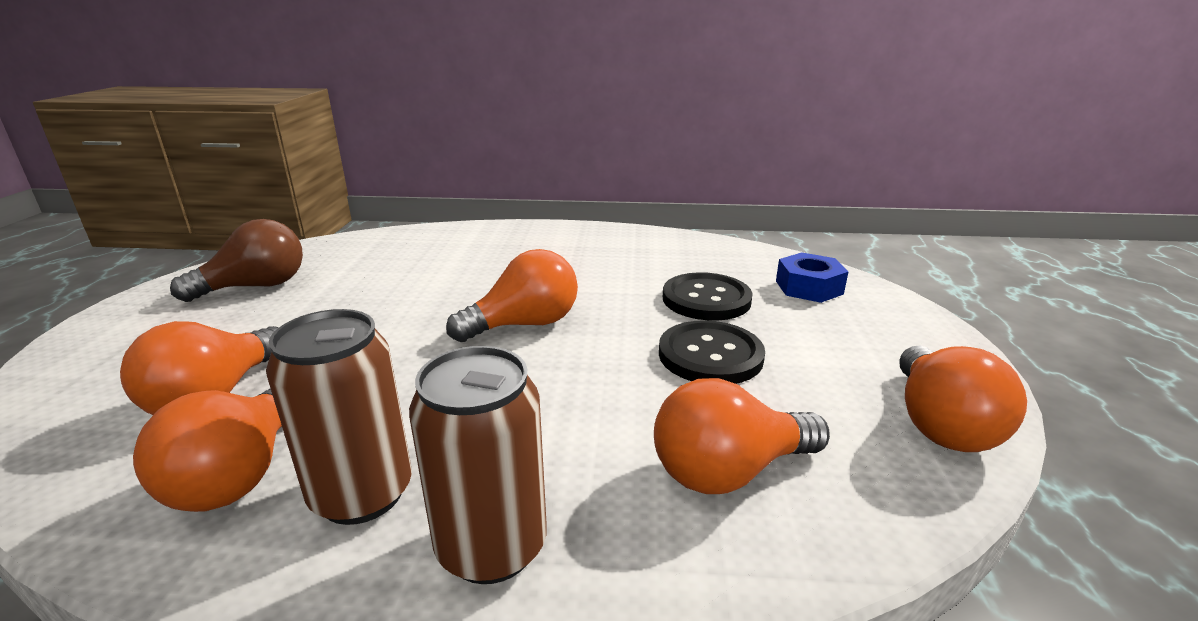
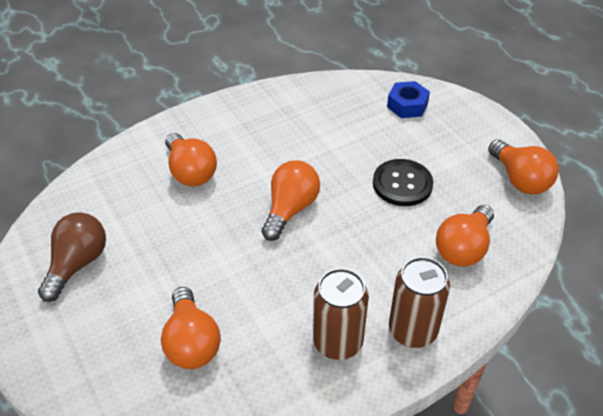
camera: 35 degrees left, 20 degrees up
orange light bulb [133,388,282,512] -> orange light bulb moved to [165,133,217,186]
black button [663,272,753,321] -> none

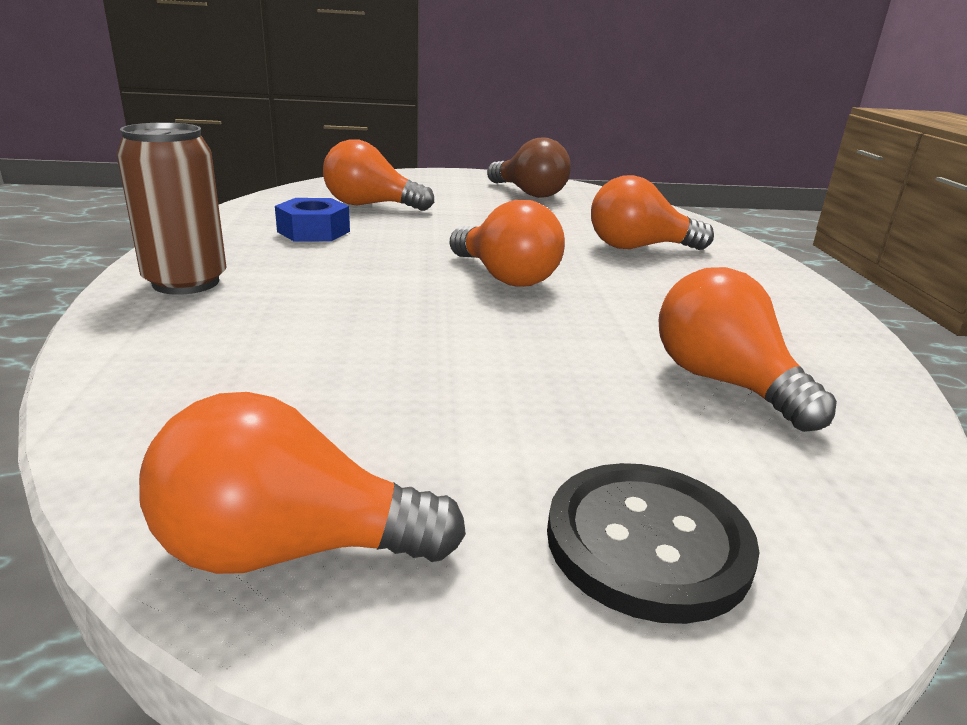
camera: 115 degrees right, 20 degrees down
brown can [313,268,369,360] -> none
black button [373,159,433,206] -> black button moved to [547,463,760,624]
blue nut [387,81,430,118] -> blue nut moved to [275,198,350,242]
orange light bulb [436,205,494,267] -> orange light bulb moved to [659,267,837,432]

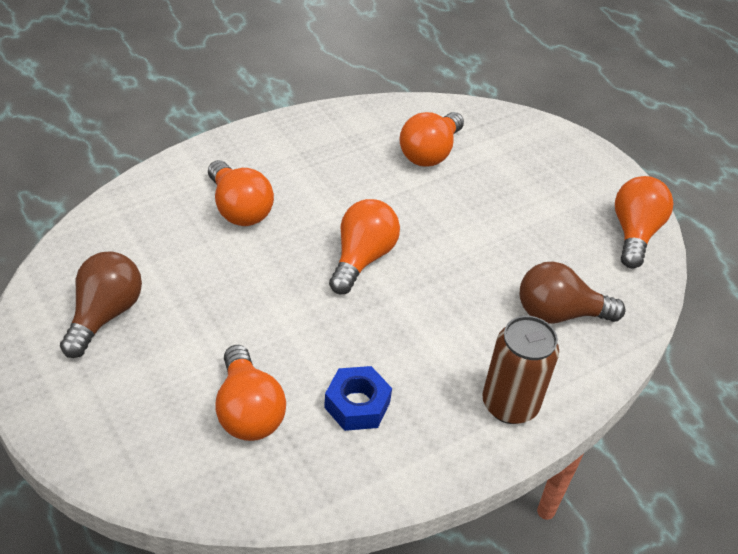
camera: 120 degrees left, 20 degrees up
orange light bulb [139,392,466,574] -> orange light bulb turned 135 degrees counterclockwise [615,176,673,268]
black button [547,463,760,624] -> none
none -> brown light bulb [520,261,625,324]

